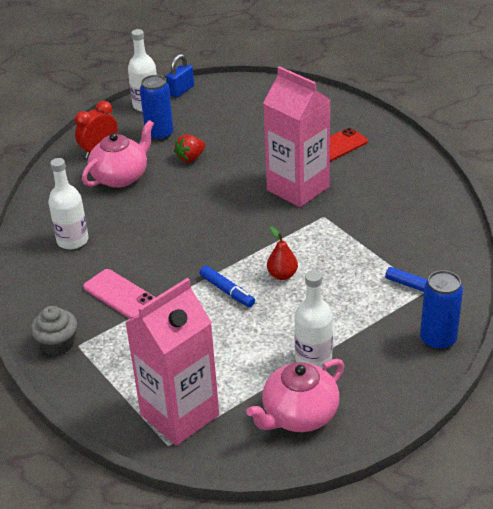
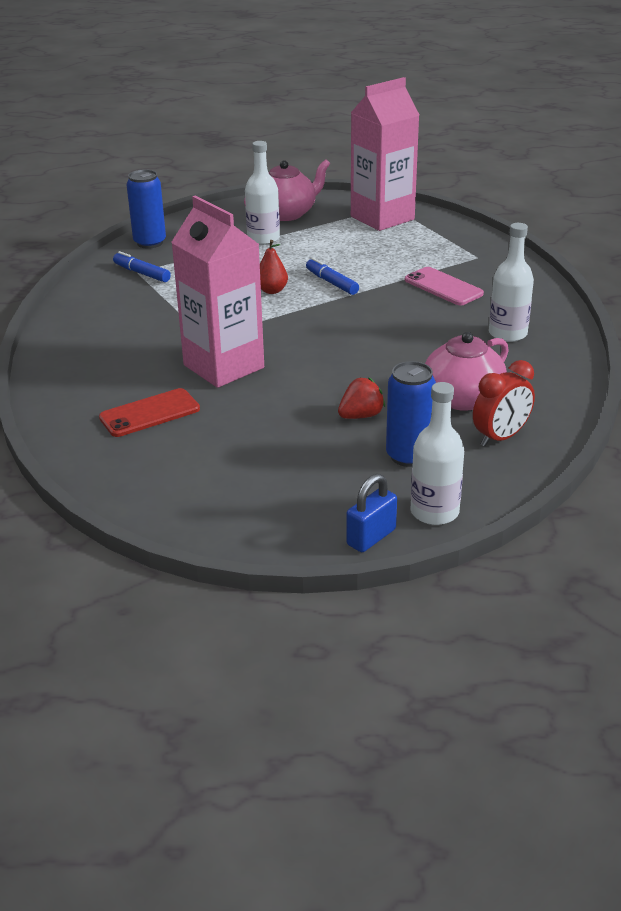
camera: 175 degrees left, 5 degrees down
grey cupcake [31,306,77,356] -> none

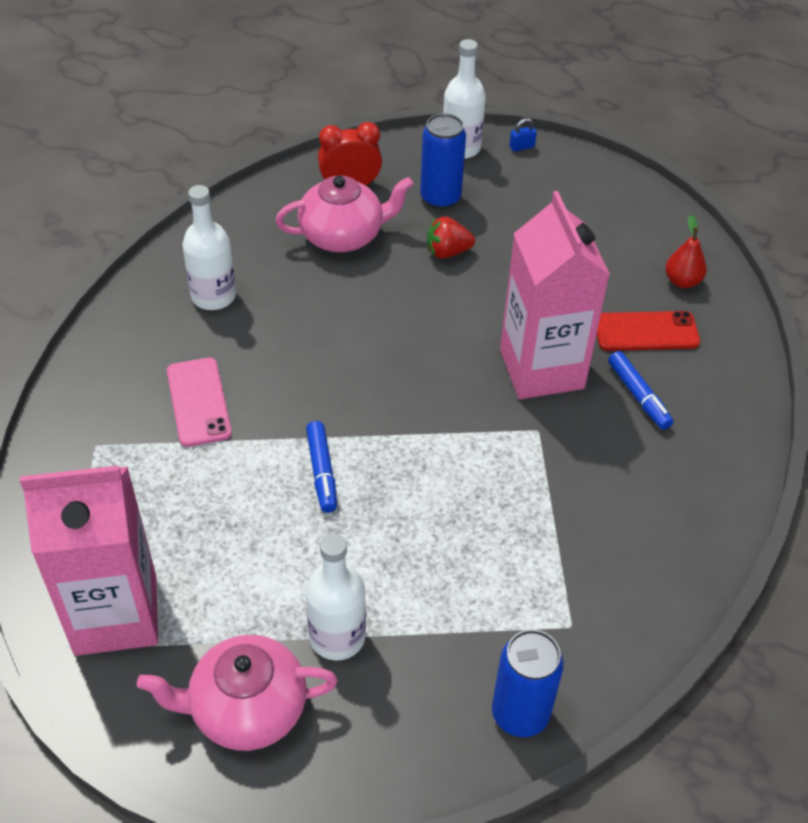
camera: 155 degrees left, 15 degrees up
blue marker [113,251,171,282] -> blue marker moved to [608,351,673,430]
red pear [260,240,288,294] -> red pear moved to [665,215,707,288]
blue padlock [346,474,397,552] -> blue padlock [509,118,537,152], size x0.58

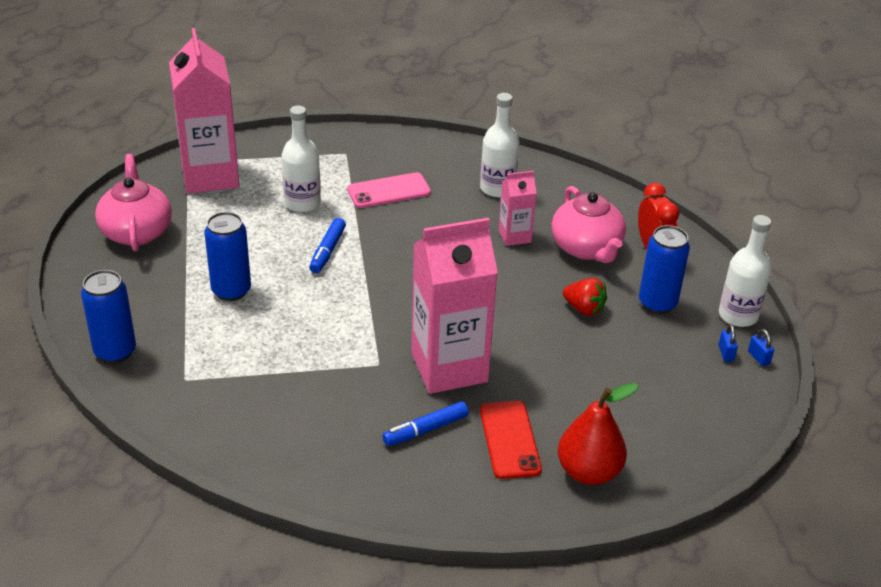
camera: 85 degrees right, 10 degrees down
blue marker [306,421,337,513] -> blue marker turned 60 degrees counterclockwise [309,218,346,273]
white bottle [306,533,366,661] -> white bottle moved to [281,106,321,212]
red strawberry [427,216,475,259] -> red strawberry turned 135 degrees clockwise [563,278,607,316]
red pear [665,215,707,288] -> red pear [558,383,639,485], size x1.61
none -> blue can [204,212,251,301]
none -> pink carton [499,171,537,246]
none -> blue padlock [719,324,738,362]

